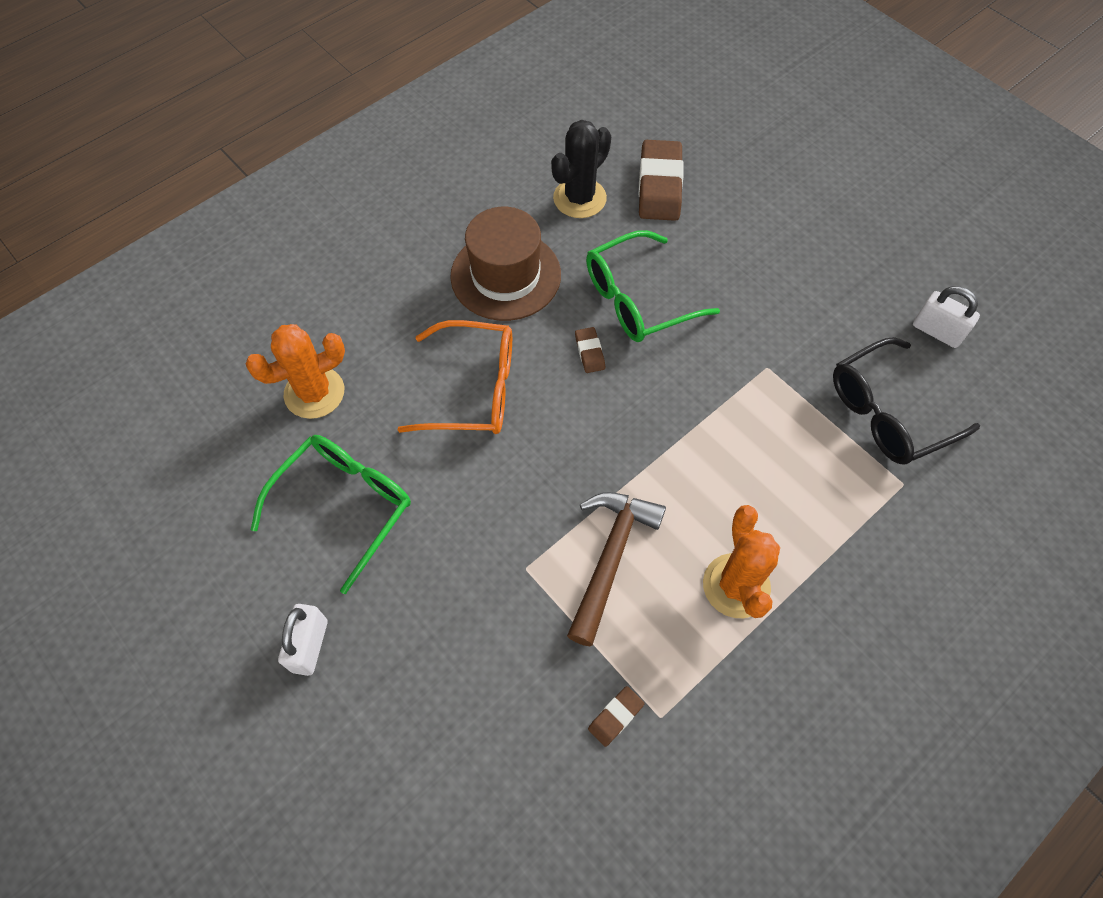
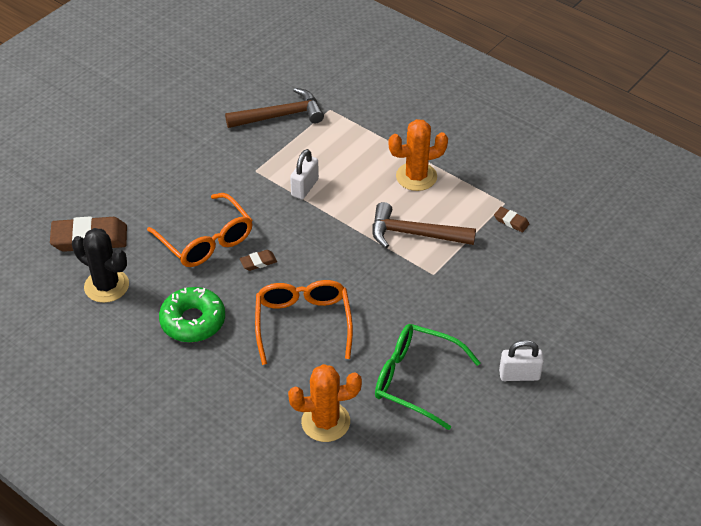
camera: 100 degrees left, 15 degrees down
orange cactus [246,324,345,419] -> orange cactus turned 60 degrees counterclockwise [288,364,362,442]
brown hat [450,207,561,321] -> green donut [159,287,225,342]
green glasses [586,230,720,342] -> orange glasses [147,193,253,267]
black glasses [833,337,980,464] -> brown hammer [225,88,324,128]
white padlock [913,286,980,348] -> white padlock moved to [290,149,319,199]

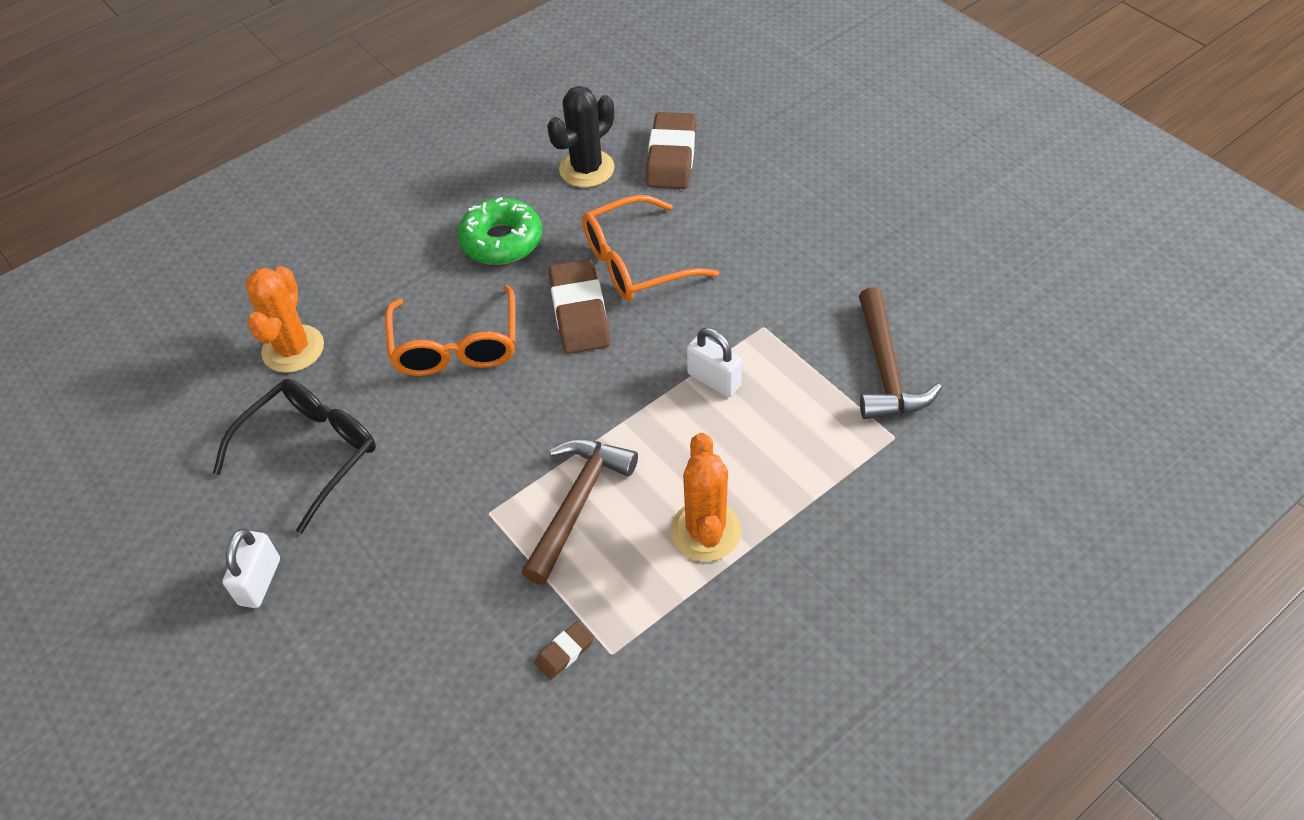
camera: 105 degrees right, 5 degrees up
brown eraser [240,250,277,271] -> brown eraser [549,259,610,354], size x2.14
orange glasses [255,280,353,365] -> orange glasses turned 75 degrees clockwise [385,285,515,376]
green glasses [375,324,480,430] -> black glasses [213,379,376,534]

